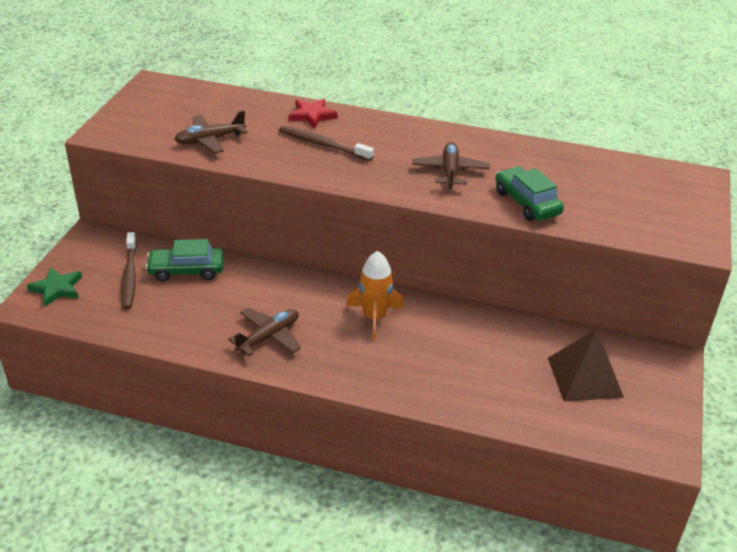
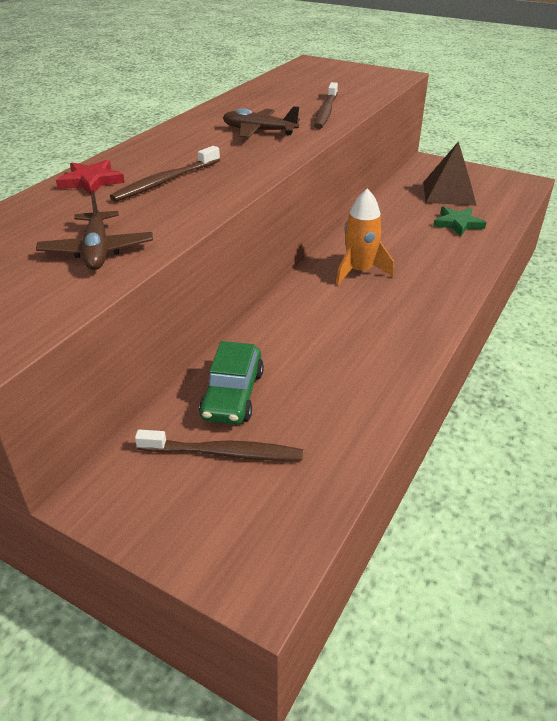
camera: 75 degrees left, 0 degrees up
green star [27,267,82,307] -> green star moved to [433,206,486,236]
brown plane [228,308,301,356] -> none
green car [495,167,564,221] -> brown toothbrush [314,82,338,129]

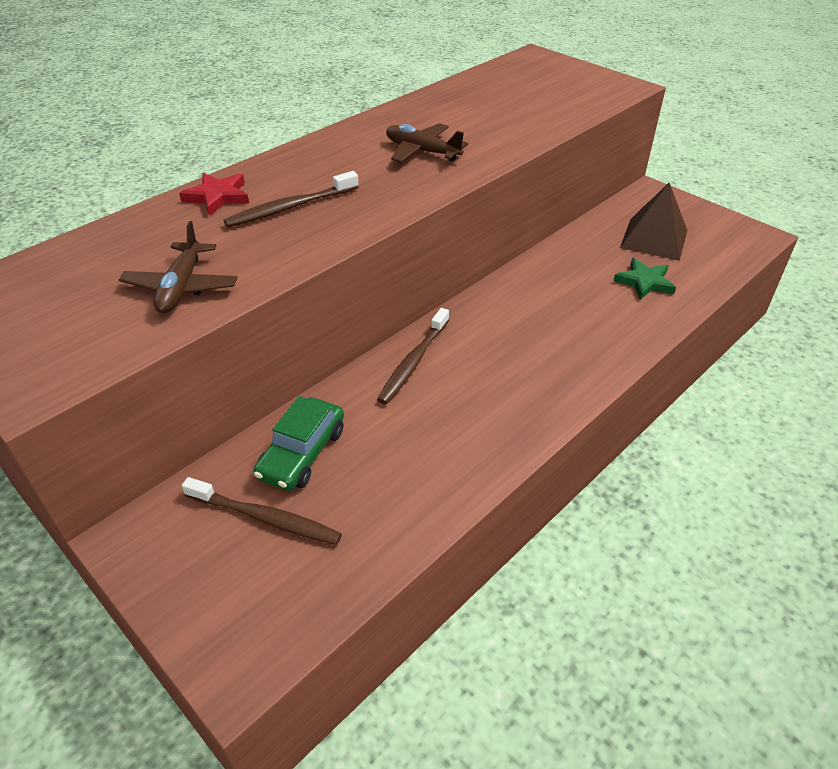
camera: 15 degrees right, 5 degrees up
brown toothbrush [314,82,338,129] -> brown toothbrush moved to [377,308,449,404]
orange rocket [336,188,394,285] -> none

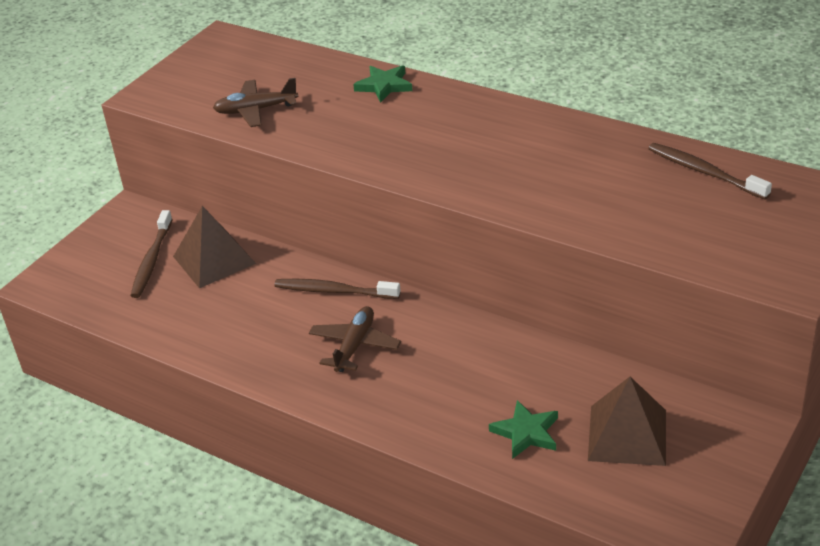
camera: 80 degrees right, 5 degrees down
red star [179,173,249,216] -> green star [353,65,413,103]
brown toothbrush [223,171,359,227] -> brown toothbrush moved to [648,143,772,200]
green car [254,396,344,491] -> brown pyramid [173,206,256,288]
brown plane [386,123,468,162] -> brown plane moved to [309,306,401,372]

